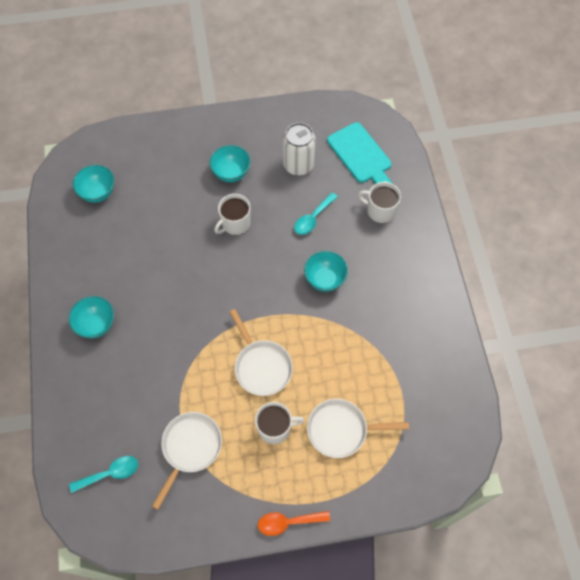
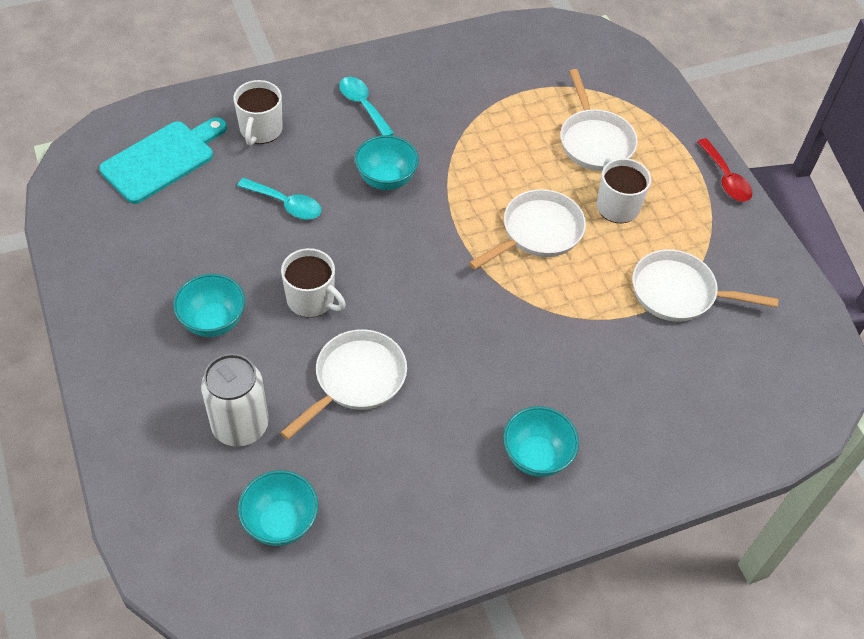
camera: 105 degrees left, 10 degrees down
turquoise spoon [69,456,138,493] -> turquoise spoon moved to [339,77,395,136]
orange spoon [258,511,330,536] -> red spoon [697,138,752,202]
white can [283,123,316,176] -> white can moved to [201,354,269,447]
none -> white pan [280,329,407,440]

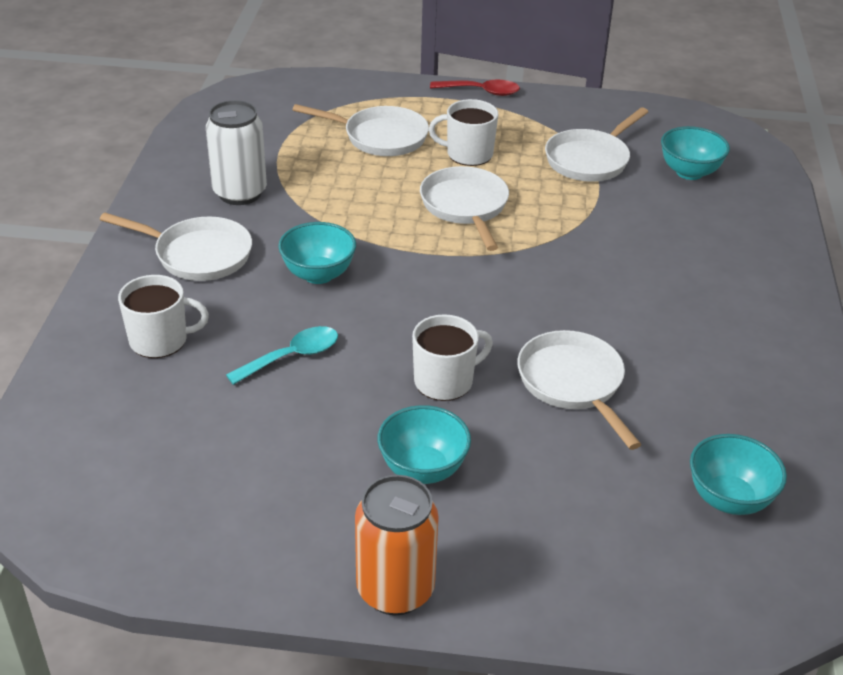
camera: 60 degrees left, 15 degrees down
turquoise cutting board [99,117,227,204] -> none
white can [201,354,269,447] -> white can moved to [206,100,267,205]
white mug [233,80,283,146] -> white mug turned 45 degrees counterclockwise [118,275,209,358]
turquoise spoon [339,77,395,136] -> white pan [100,213,252,281]
turquoise bowl [503,406,579,477] -> turquoise bowl moved to [661,126,730,180]
none -> orange can [355,475,439,615]

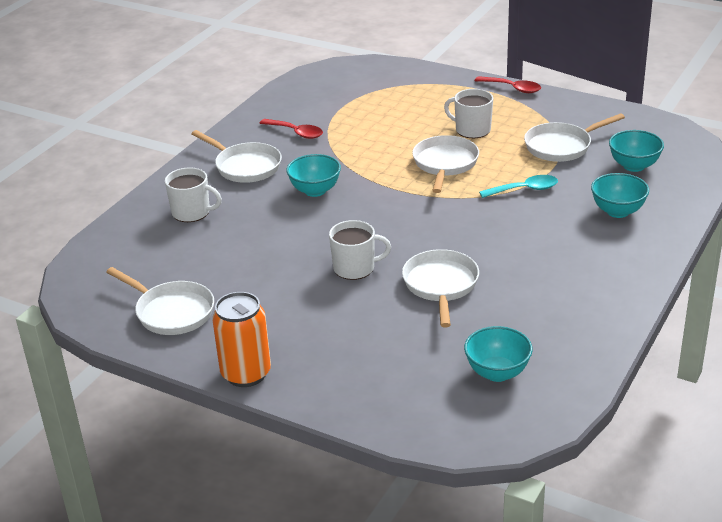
camera: 25 degrees right, 5 degrees down
white can [206,100,267,205] -> red spoon [259,119,323,139]
turquoise spoon [226,326,338,385] -> turquoise spoon moved to [479,175,558,198]
white pan [293,104,429,156] -> white pan moved to [106,267,214,335]
turquoise bowl [377,405,471,484] -> turquoise bowl moved to [591,173,649,218]

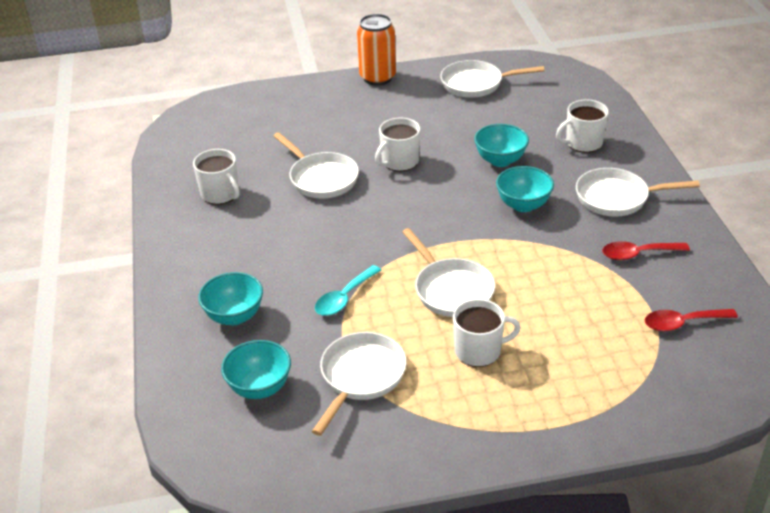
camera: 140 degrees right, 5 degrees up
turquoise bowl [464,326,533,382] -> turquoise bowl moved to [474,124,529,167]
red spoon [475,76,541,93] -> red spoon moved to [645,309,738,332]
none -> white mug [193,149,240,204]

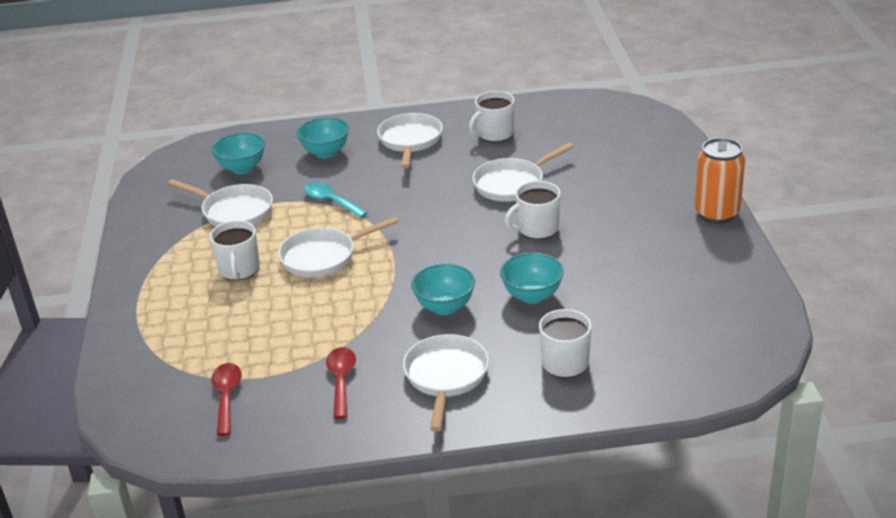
camera: 95 degrees right, 5 degrees down
white mug [375,118,420,171] -> white mug turned 75 degrees counterclockwise [505,181,561,239]
white pan [440,60,544,98] -> white pan moved to [377,113,443,168]

